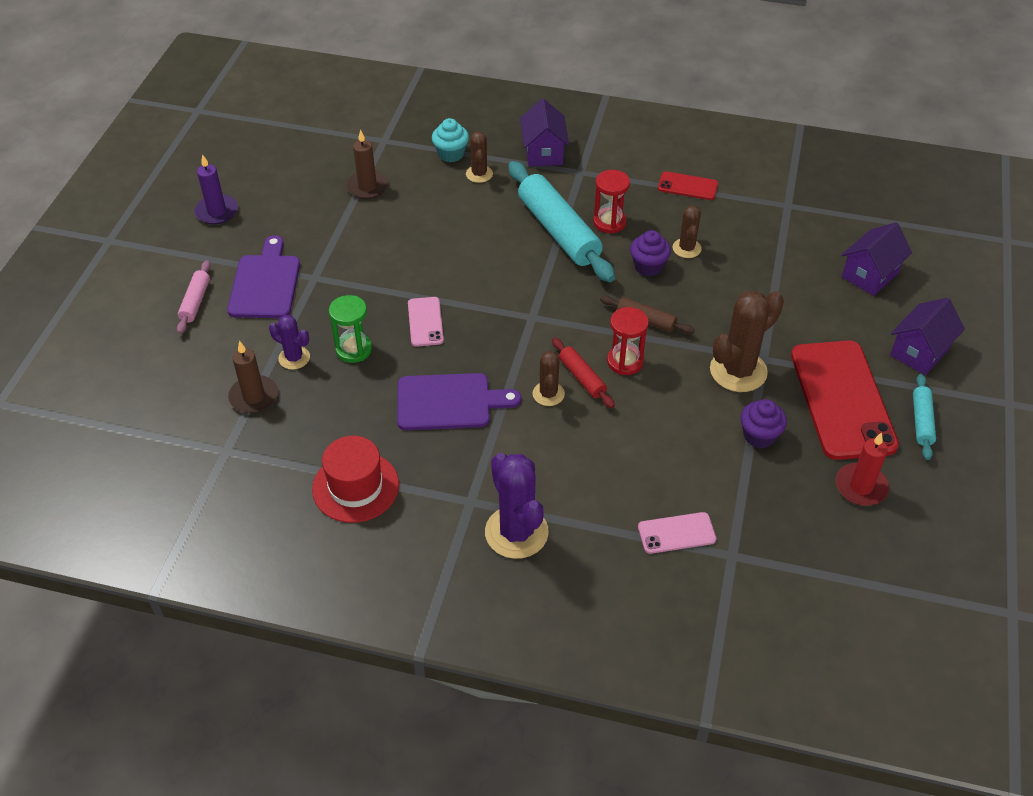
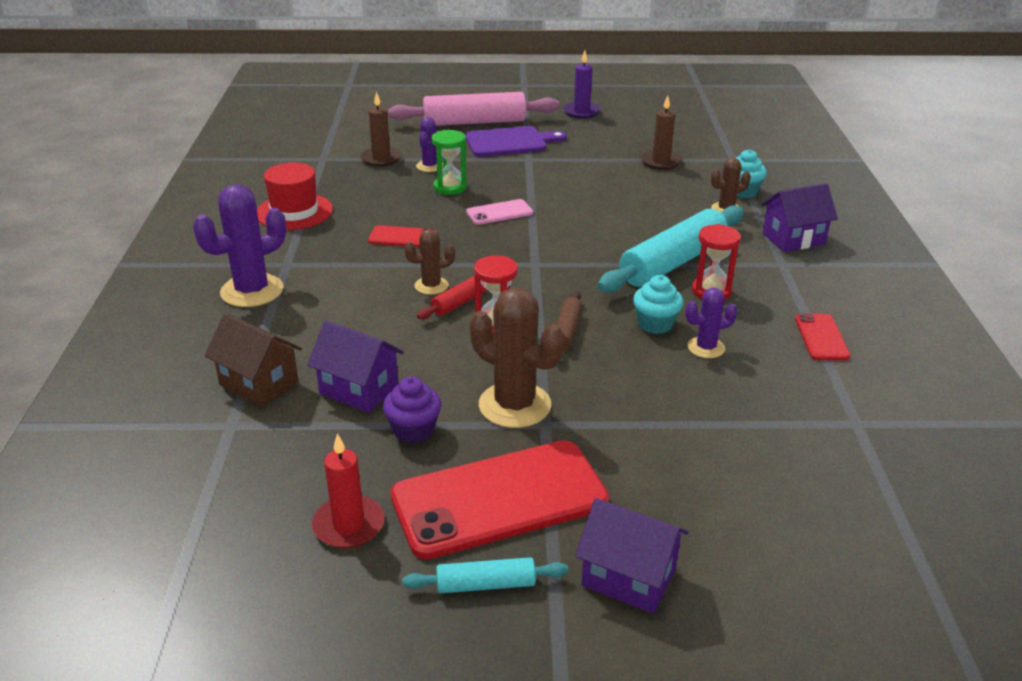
camera: 75 degrees right, 15 degrees down
pink rolling pin [177,260,211,334] -> pink rolling pin [388,92,560,126], size x2.06
purple cutting board [397,373,521,430] -> red phone [368,225,437,247]
purple cupcake [630,230,671,276] -> turquoise cupcake [633,275,683,334]
pink phone [638,512,716,554] -> brown house [205,313,302,407]
brown cactus [673,205,702,258] -> purple cactus [686,288,738,358]
purple house [842,222,912,296] -> purple house moved to [307,321,404,413]

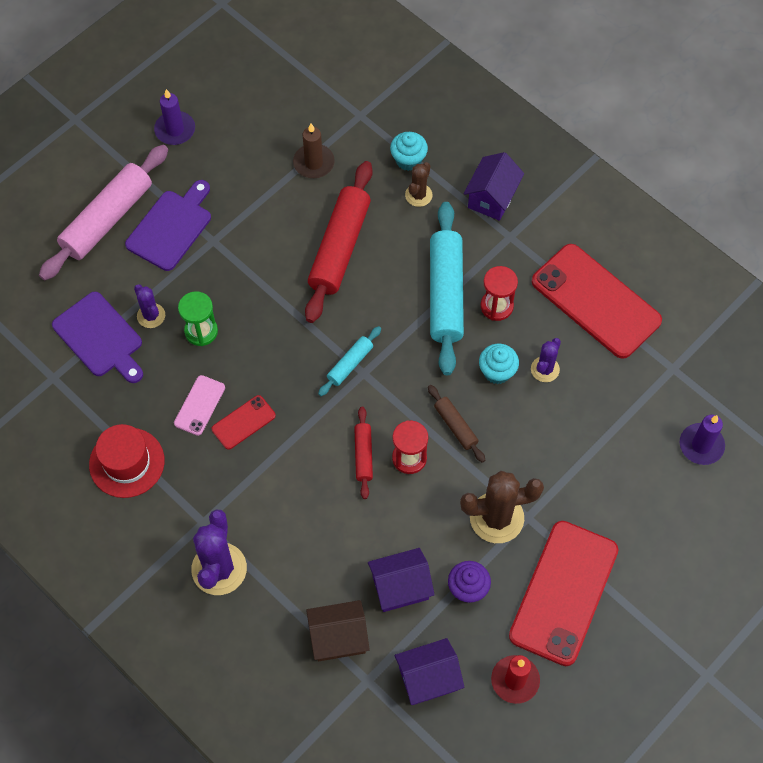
camera: 45 degrees left, 30 degrees up
brown candle [360,91,402,167] -> purple cutting board [52,292,143,383]
turquoise rolling pin [402,557,568,593] -> turquoise rolling pin moved to [318,326,381,396]
brown cactus [404,229,455,295] -> none
pink phone [466,199,533,225] -> pink phone moved to [174,375,225,436]
purple house [575,498,688,614] -> purple house moved to [394,638,464,705]
red phone [795,313,851,360] -> red phone [532,244,662,359], size x2.16
none -> red rolling pin [305,161,373,323]
none -> purple candle [680,415,725,465]

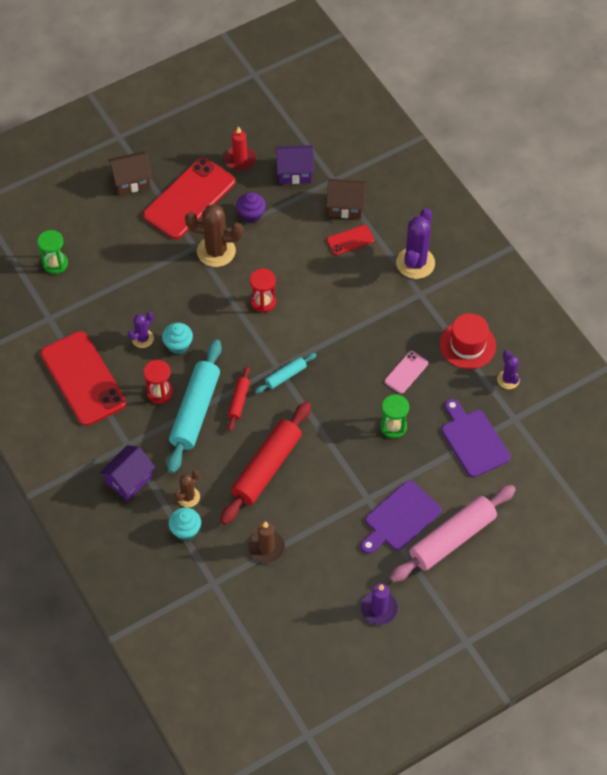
camera: 165 degrees left, 5 degrees down
purple cactus [134,284,165,328] -> purple cactus moved to [497,350,520,389]
red phone [212,395,276,450] -> red phone moved to [327,225,374,255]
red rolling pin [354,407,373,499] -> red rolling pin moved to [227,366,250,431]
purple house [368,548,435,612] -> none
brown rolling pin [428,385,485,463] -> none
purple candle [680,415,725,465] -> green hourglass [37,230,68,274]
none -> brown house [108,151,152,195]

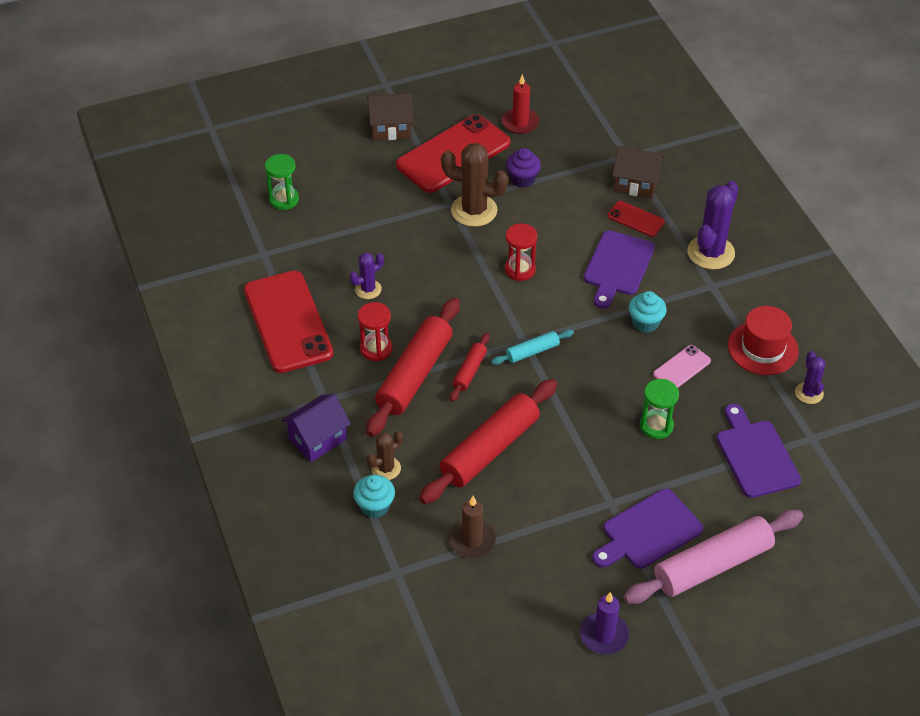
camera: 10 degrees right, 10 degrees down
turquoise cupcake [162,323,193,354] -> turquoise cupcake moved to [629,291,667,333]
turquoise rolling pin [167,340,222,473] -> red rolling pin [366,298,460,437]
purple house [276,145,314,184] -> none
red phone [327,225,374,255] -> red phone turned 45 degrees clockwise [607,201,665,237]
none -> purple cutting board [584,231,655,309]

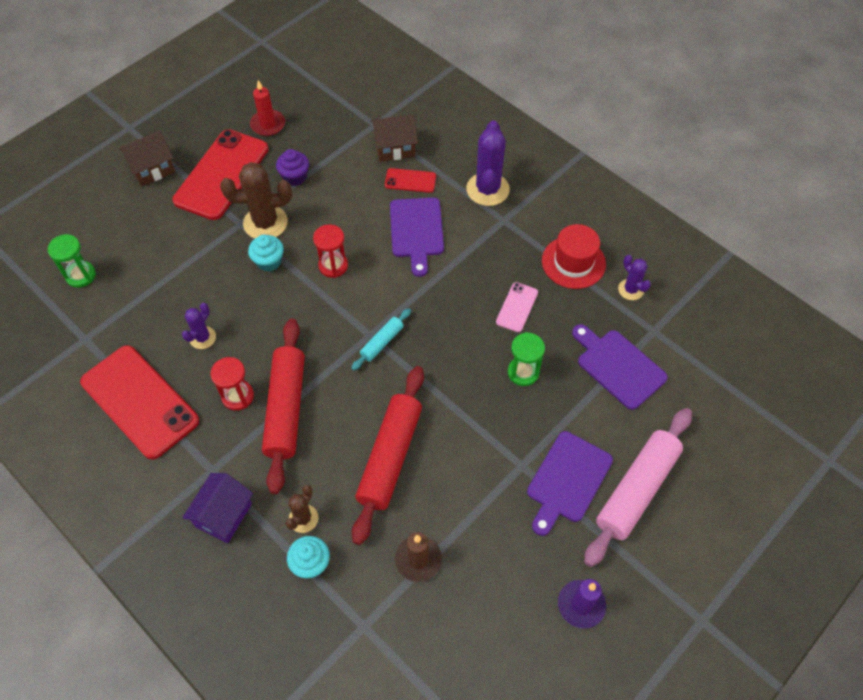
camera: 25 degrees left, 10 degrees up
red rolling pin [450,333,489,402] -> none
turquoise cupcake [629,291,667,333] -> turquoise cupcake moved to [248,235,284,272]

